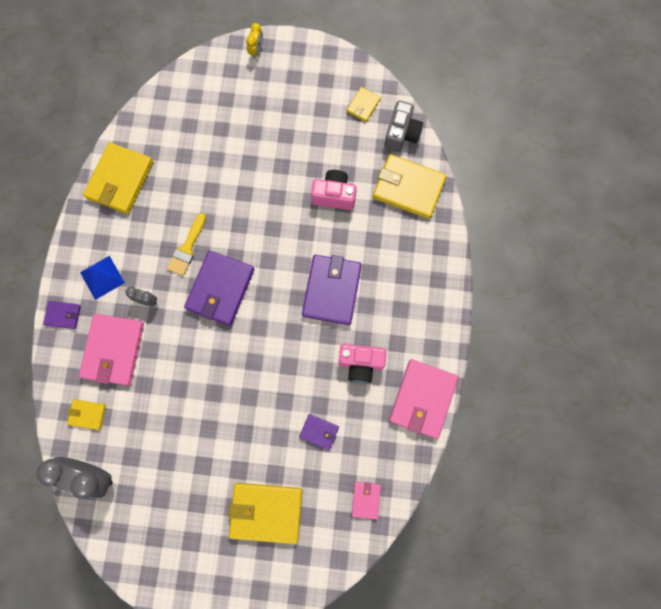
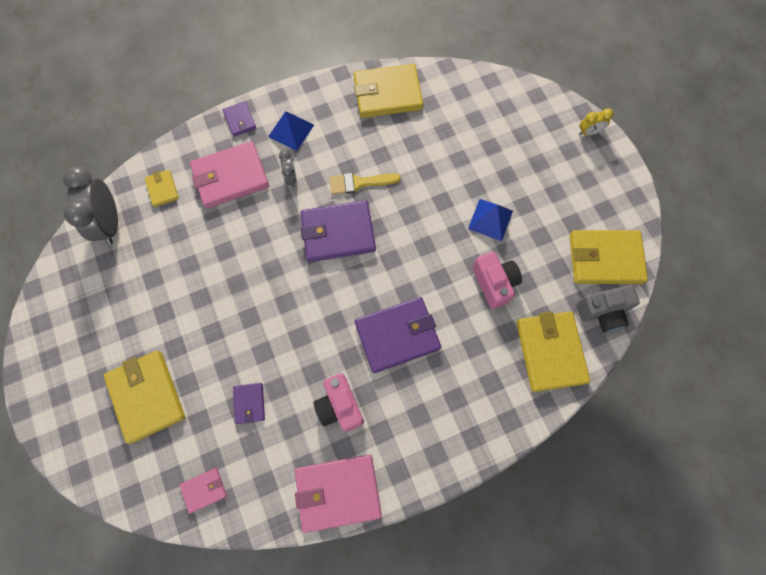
camera: 60 degrees right, 5 degrees down
yellow wallet [347,87,381,122] -> yellow wallet [570,230,648,284], size x2.01
none -> blue pyramid [468,199,513,241]

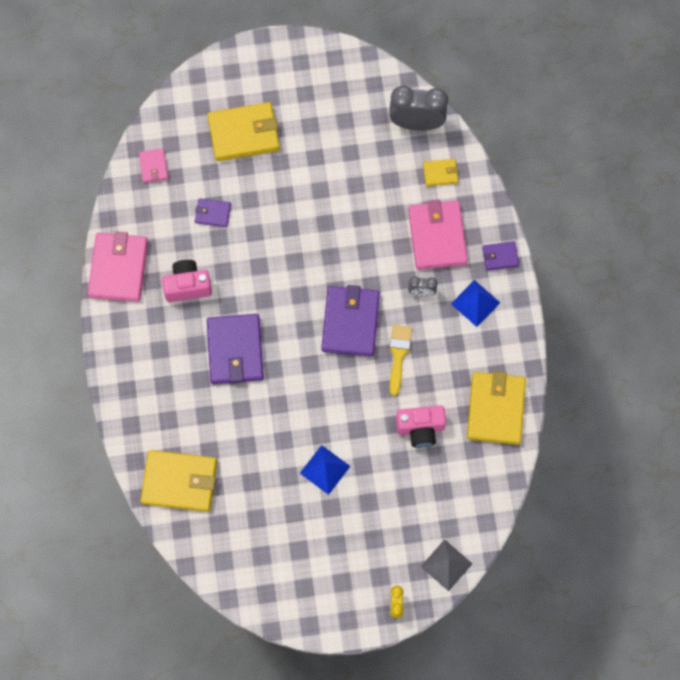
camera: 105 degrees right, 0 degrees up
pink camera [472,252,522,309] -> pink camera moved to [396,405,446,448]
yellow wallet [570,230,648,284] -> none
grey camera [576,285,640,332] -> none
none -> grey pyramid [421,539,472,591]

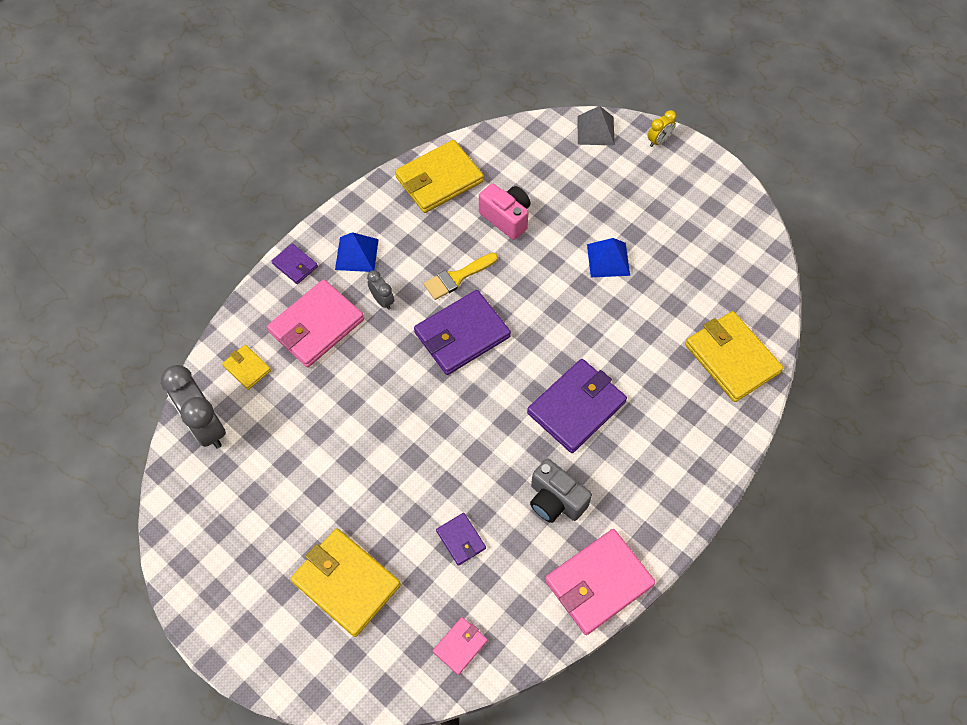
camera: 130 degrees left, 10 degrees down
pink camera [162,260,212,302] -> grey camera [530,459,592,523]

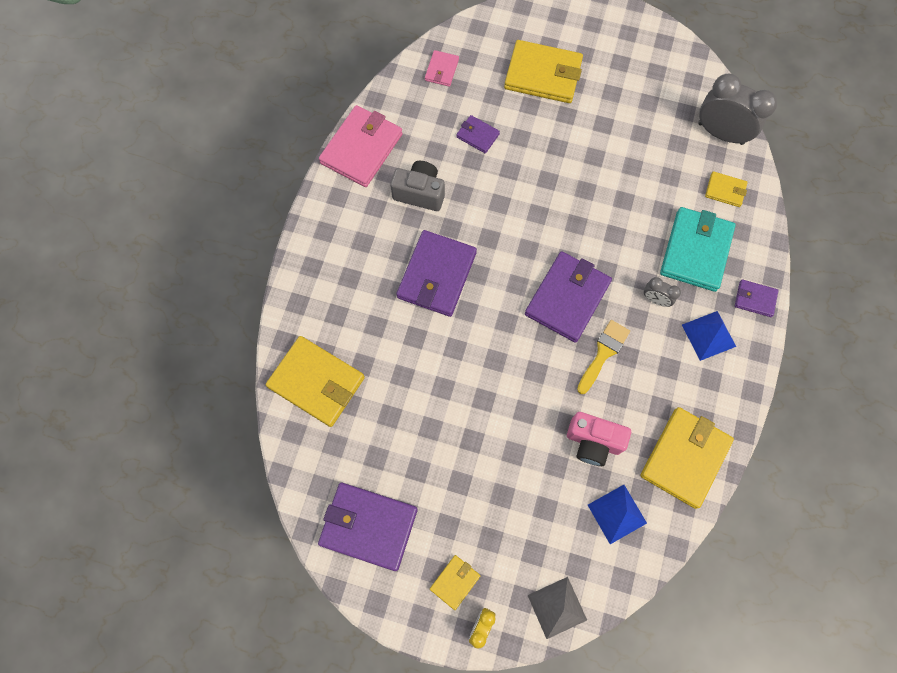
camera: 155 degrees right, 10 degrees up
pink wallet [267,279,364,367] -> turquoise wallet [660,207,736,292]
blue pyramid [587,238,630,277] -> blue pyramid moved to [588,485,647,544]
none -> purple wallet [318,483,418,571]
none -> yellow wallet [430,555,480,610]

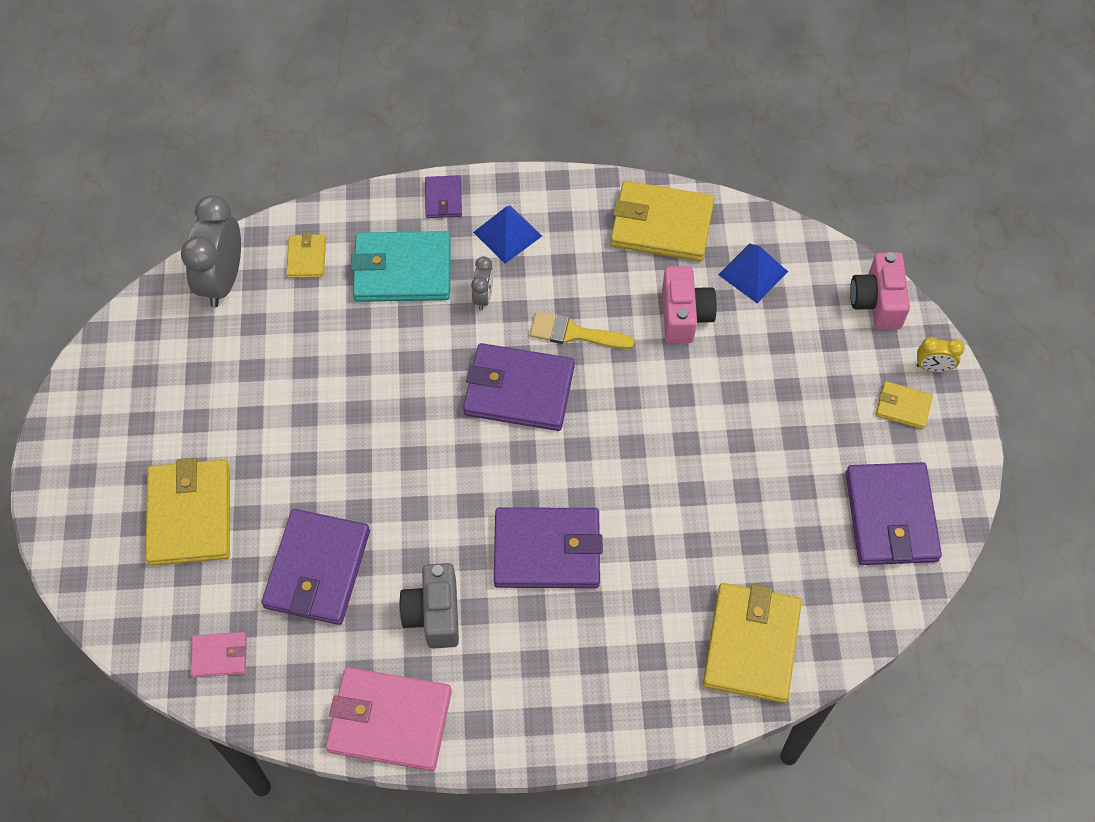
camera: 110 degrees left, 10 degrees down
purple wallet [456,115,500,154] -> purple wallet [261,509,370,625], size x2.01
grey pyramid [527,577,587,639] -> pink camera [850,252,910,330]

